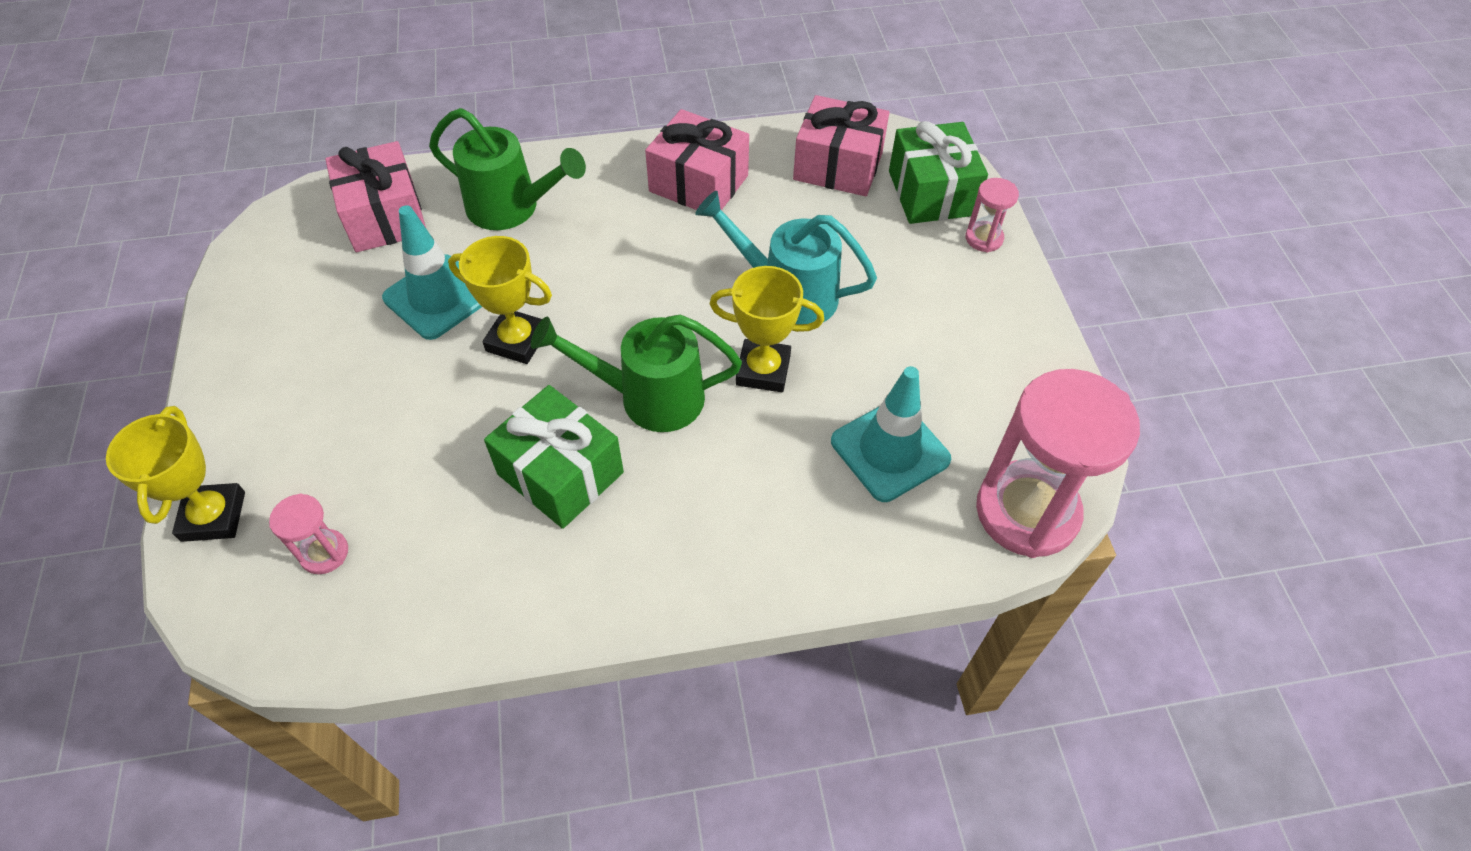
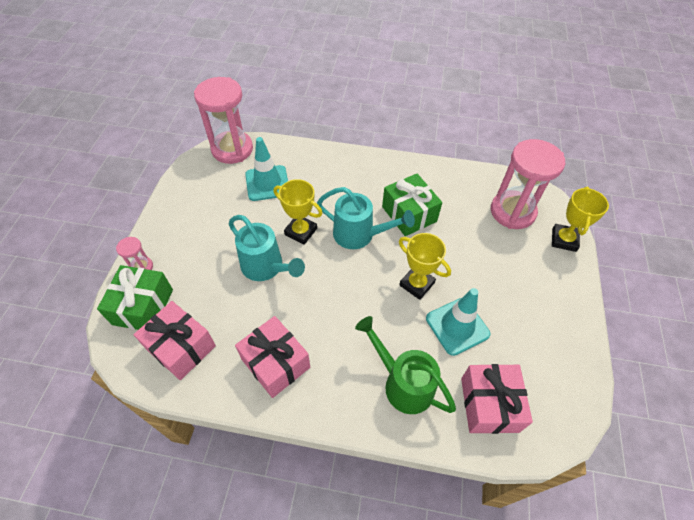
camera: 160 degrees left, 0 degrees up
pink hourglass [269,493,348,574] -> pink hourglass [491,139,565,229], size x2.24
green watering can [531,314,742,432] -> turquoise watering can [317,187,415,249]

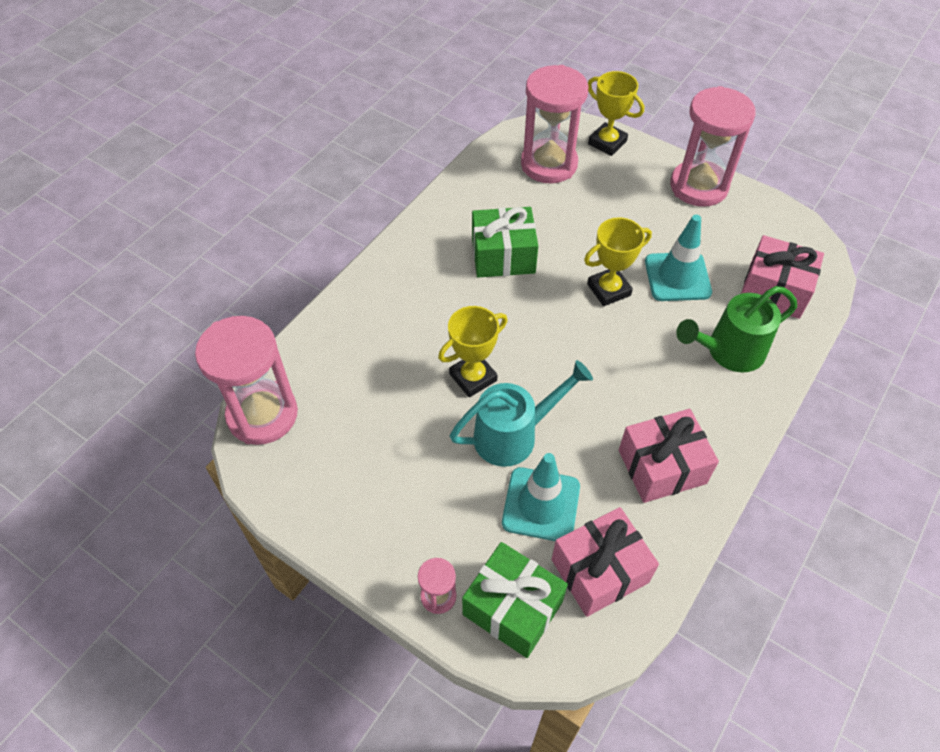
camera: 65 degrees left, 0 degrees up
turquoise traffic cone [245,137,288,201] -> turquoise traffic cone moved to [502,453,580,541]
turquoise watering can [317,187,415,249] -> none
none -> pink hourglass [670,86,756,207]

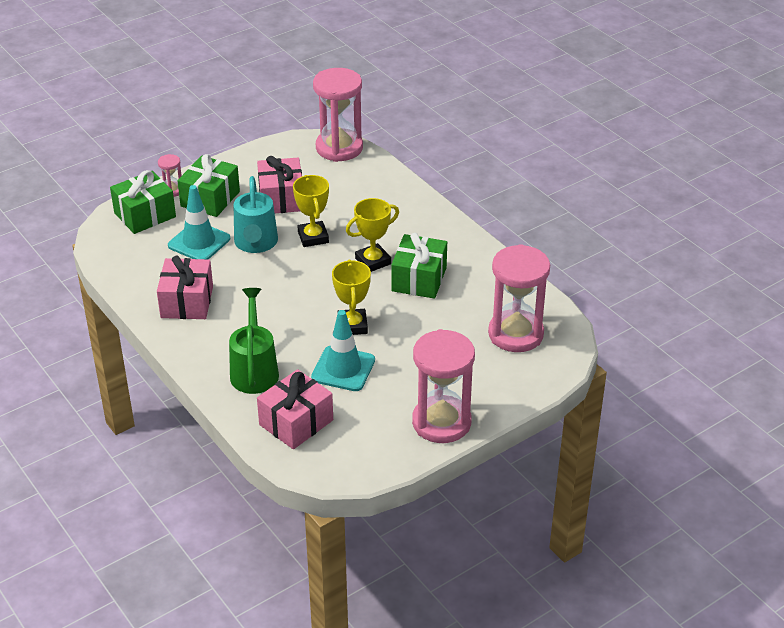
camera: 110 degrees right, 15 degrees down
pink gift [551,507,659,617] -> pink gift moved to [257,156,302,213]
yellow trophy [588,71,644,156] -> yellow trophy moved to [346,198,399,272]
none -> green gift [177,154,240,217]

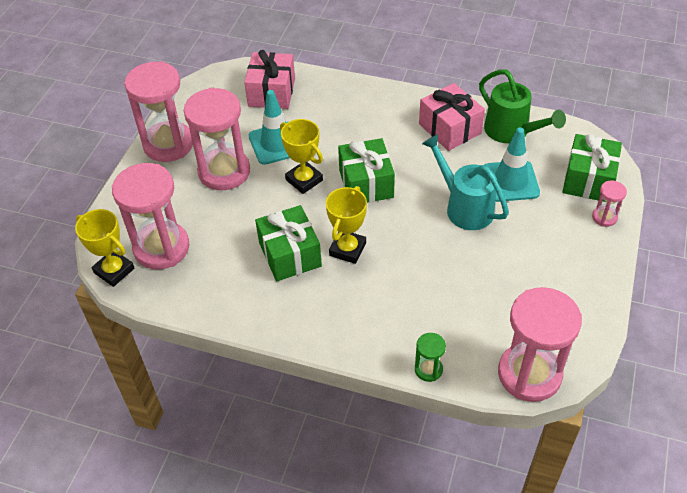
camera: 145 degrees right, 10 degrees up
green gift [177,154,240,217] -> green gift moved to [338,138,395,203]
green watering can [229,288,279,394] -> green watering can moved to [479,69,566,143]
pink gift [257,156,302,213] -> none
yellow trophy [293,175,329,247] -> yellow trophy moved to [75,209,135,287]
none -> pink hourglass [184,87,250,190]
none -> green hourglass [415,333,446,382]

